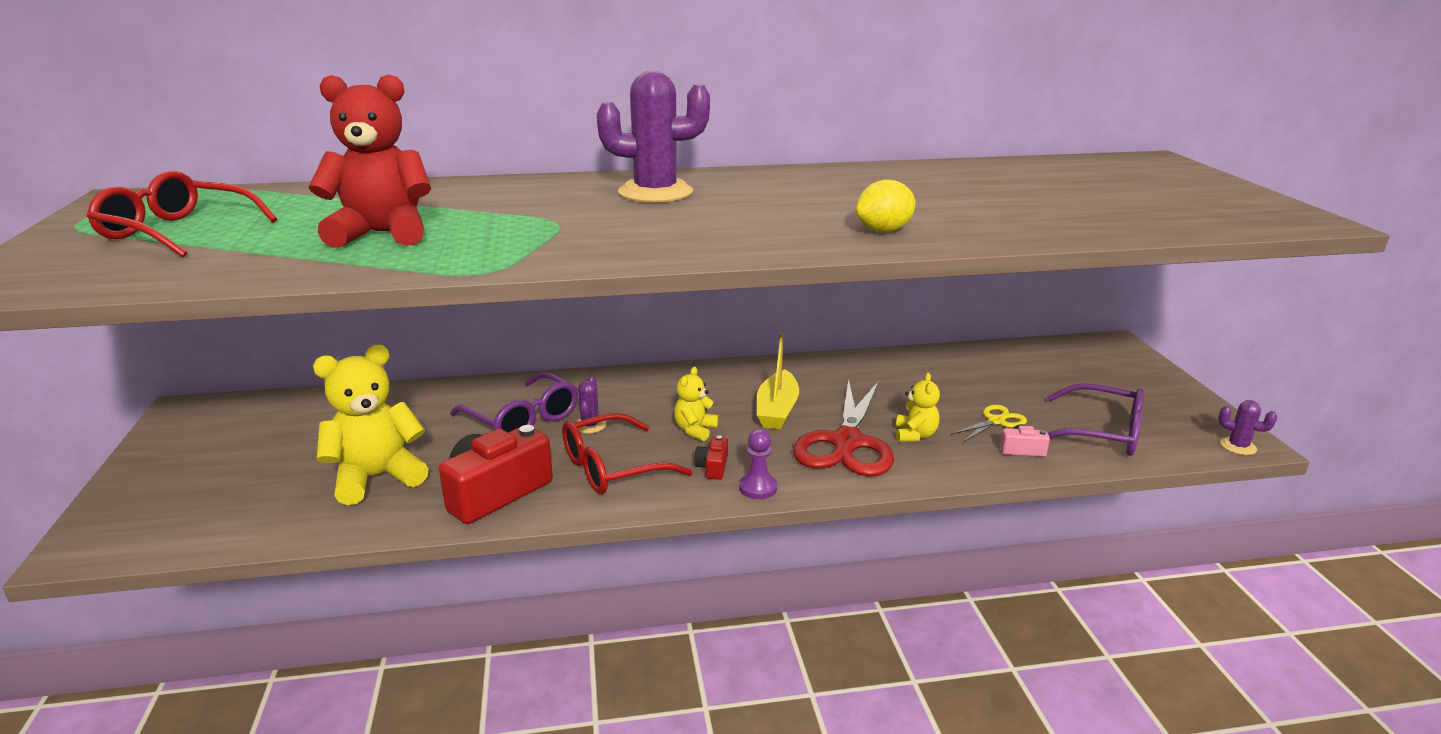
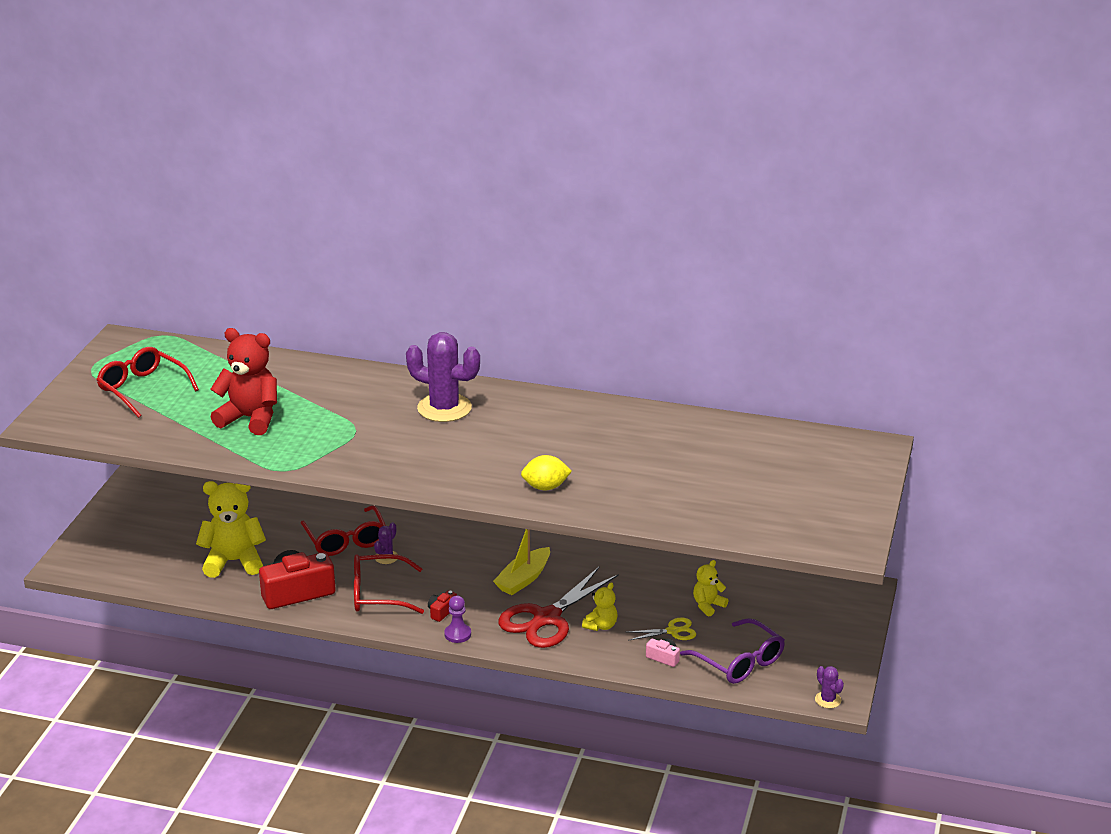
camera: 25 degrees right, 5 degrees up
purple glasses [450,372,578,432] -> red glasses [301,505,386,556]
yellow teddy bear [674,367,718,441] -> yellow teddy bear moved to [693,560,728,617]

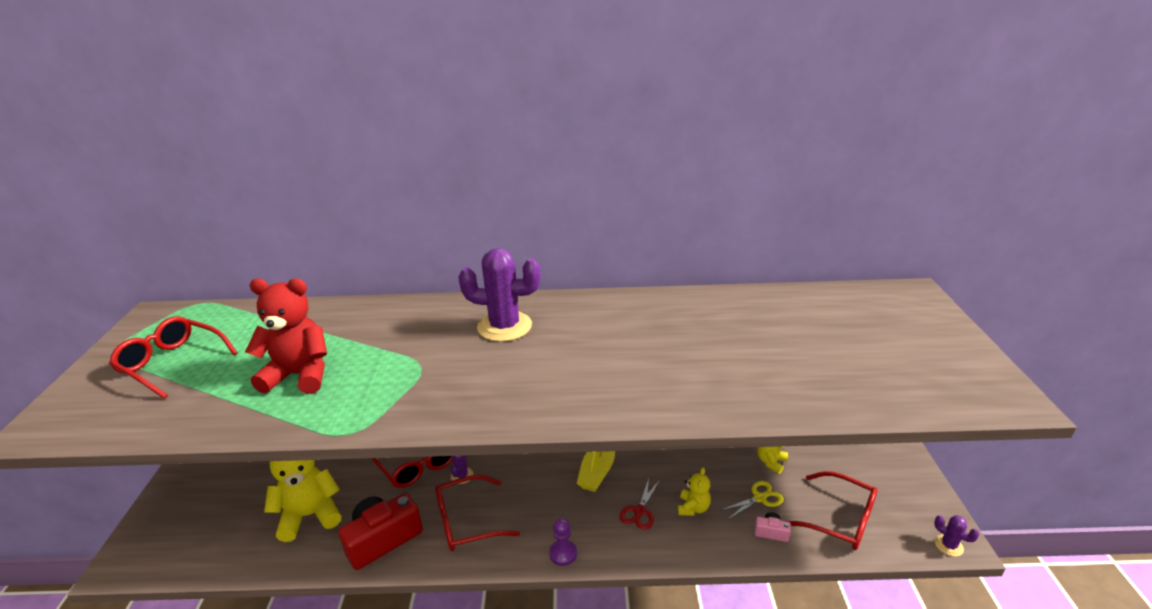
camera: 15 degrees left, 0 degrees up
red camera [428,590,457,622] -> none
red scissors [498,567,619,648] -> red scissors [620,479,660,530], size x0.47
yellow lemon [521,455,572,490] -> none
purple glasses [680,618,785,684] -> red glasses [787,471,878,550]

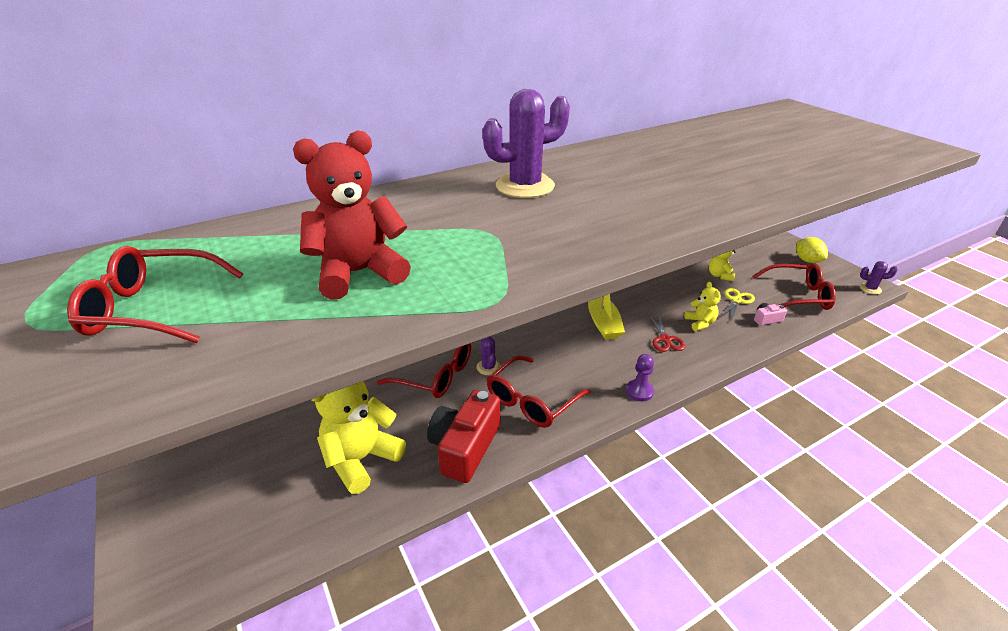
camera: 30 degrees left, 5 degrees up
none -> yellow lemon [796,237,828,263]

